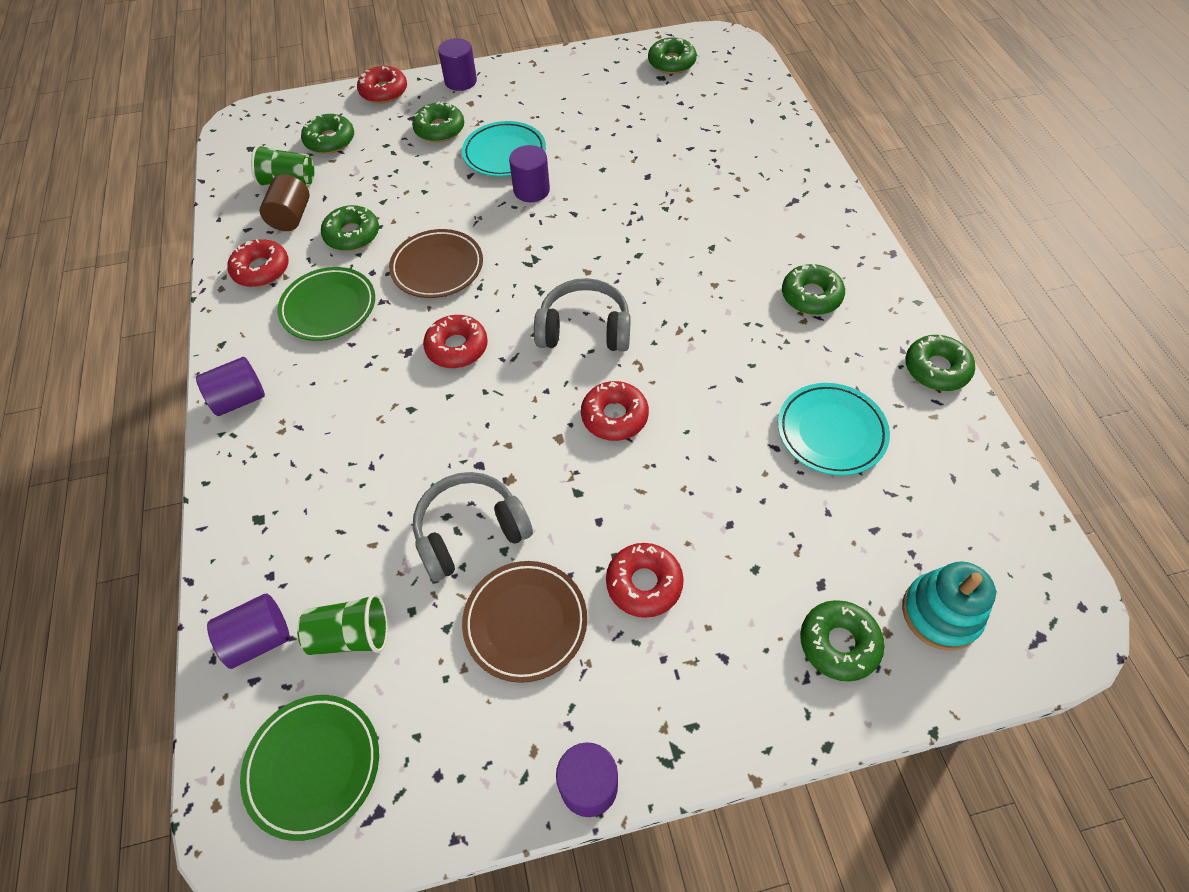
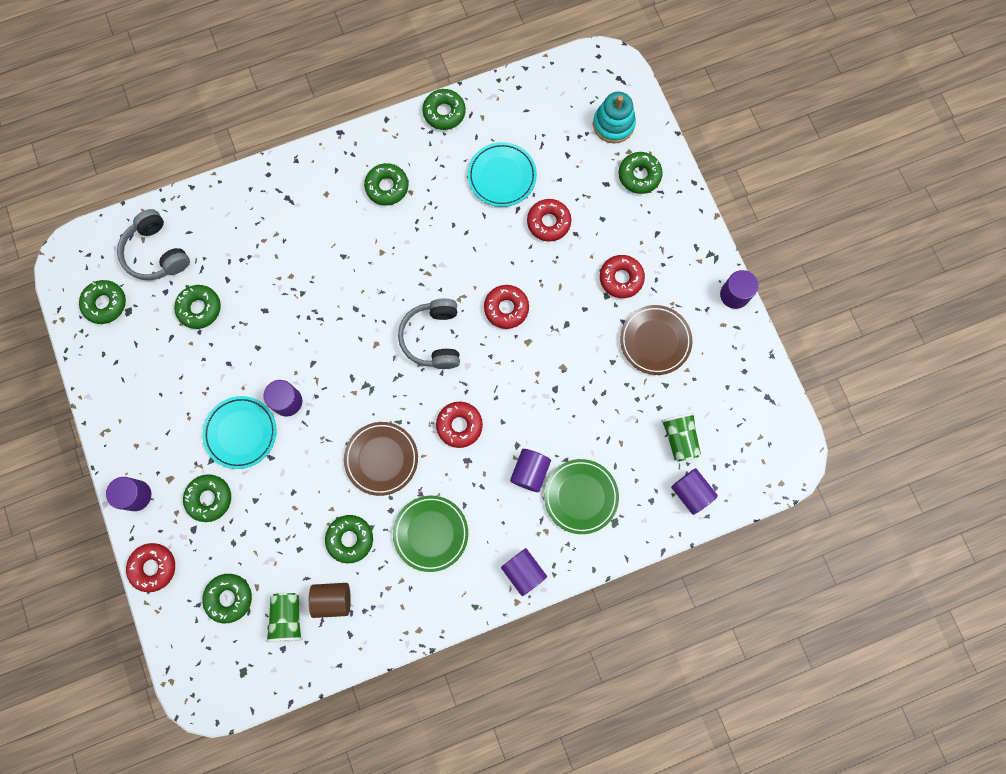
camera: 100 degrees left, 20 degrees up
red donut [227,239,289,287] -> red donut moved to [527,199,571,242]
green plate [240,695,379,841] -> green plate moved to [544,459,619,534]
grey headphones [413,472,533,582] -> grey headphones moved to [117,209,190,280]
none -> green donut [174,285,221,329]
none -> purple cylinder [510,449,551,492]

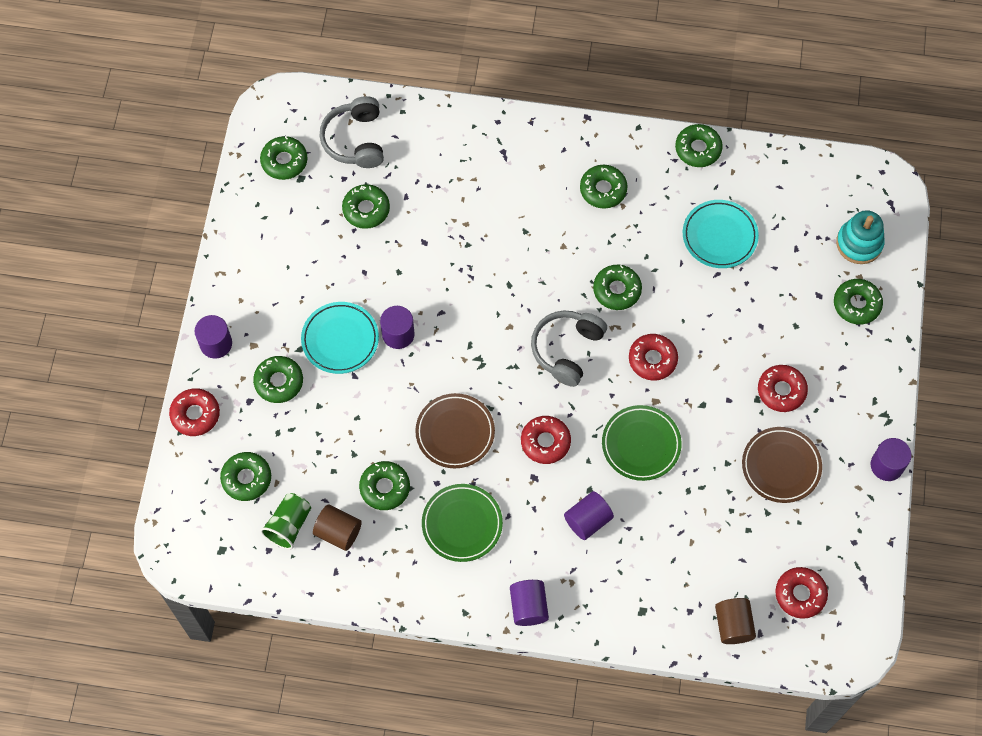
camera: 30 degrees right, 10 degrees down
red donut [527,199,571,242] -> red donut moved to [775,567,828,619]
green plate [544,459,619,534] -> green plate moved to [602,405,682,481]
green cup [661,413,701,462] -> none
purple cylinder [671,468,718,515] -> brown cylinder [715,598,756,644]
none -> green donut [593,265,642,310]

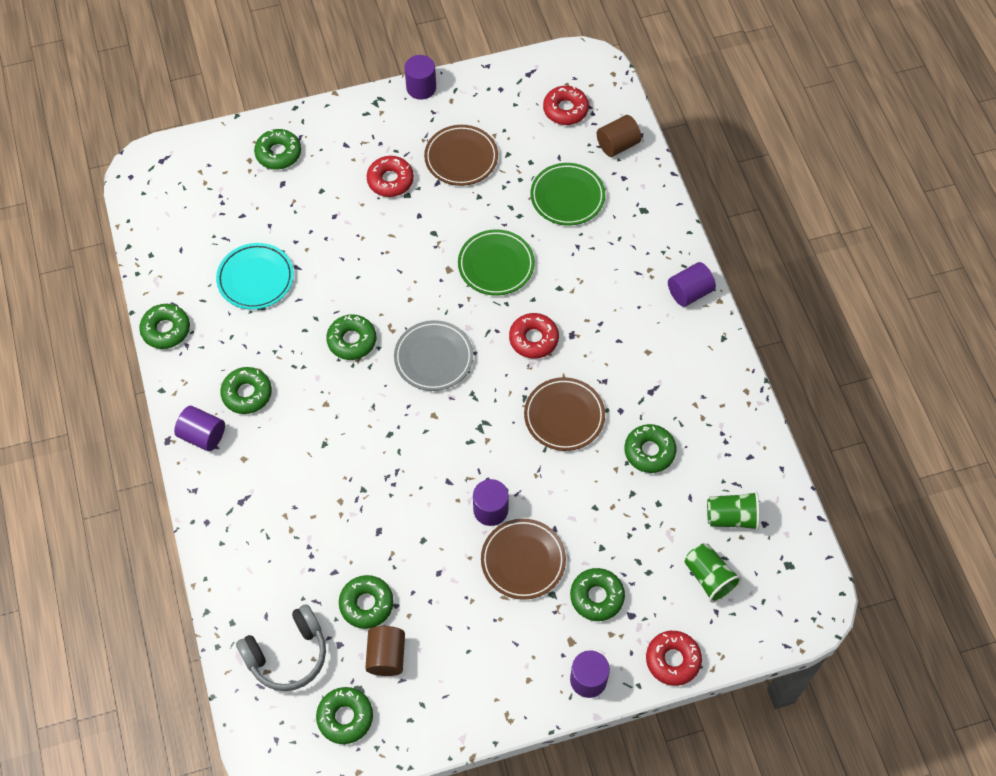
camera: 115 degrees left, 5 degrees down
green donut [220,452,271,501] -> green cup [685,543,742,603]
turquoise plate [301,302,379,374] -> brown plate [481,519,566,600]
brown cylinder [313,504,362,551] -> brown cylinder moved to [365,626,405,676]
green plate [422,484,503,562] -> green plate moved to [531,163,605,226]
grey headphones [531,311,607,387] -> grey plate [394,320,473,391]
purple cylinder [564,491,614,540] -> purple cylinder moved to [174,406,225,451]
red donut [629,334,678,381] -> none
turquoise stacking toy [836,210,885,264] -> none

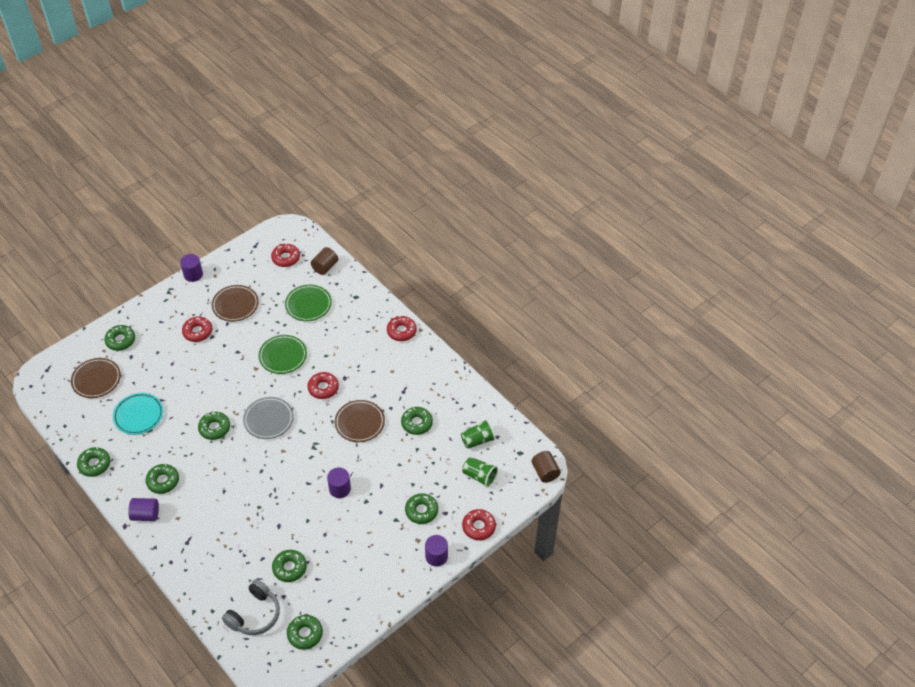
camera: 25 degrees left, 10 degrees down
brown cylinder [365,626,405,676] -> brown cylinder moved to [531,451,561,483]
brown plate [481,519,566,600] -> brown plate moved to [71,358,121,398]
purple cylinder [668,262,716,307] -> red donut [387,316,417,341]

